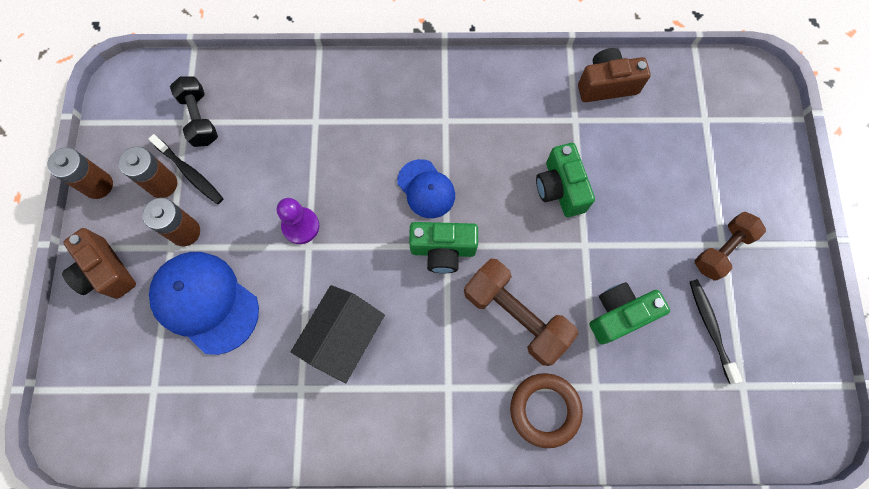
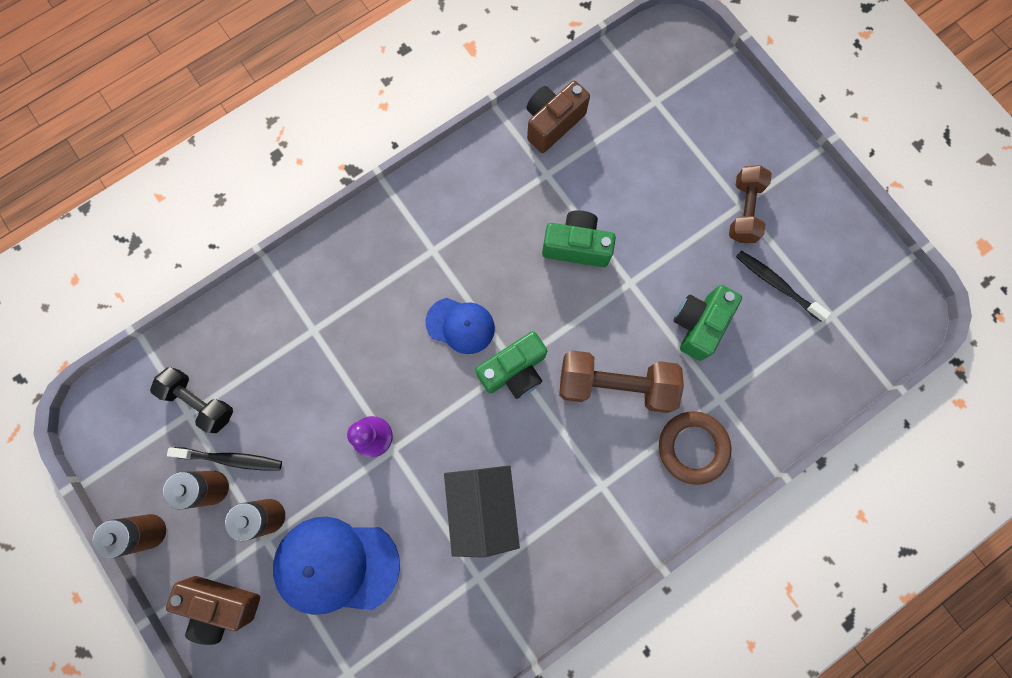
camera: 35 degrees left, 5 degrees up
green camera [536,143,595,217] -> green camera turned 150 degrees clockwise [542,210,616,267]

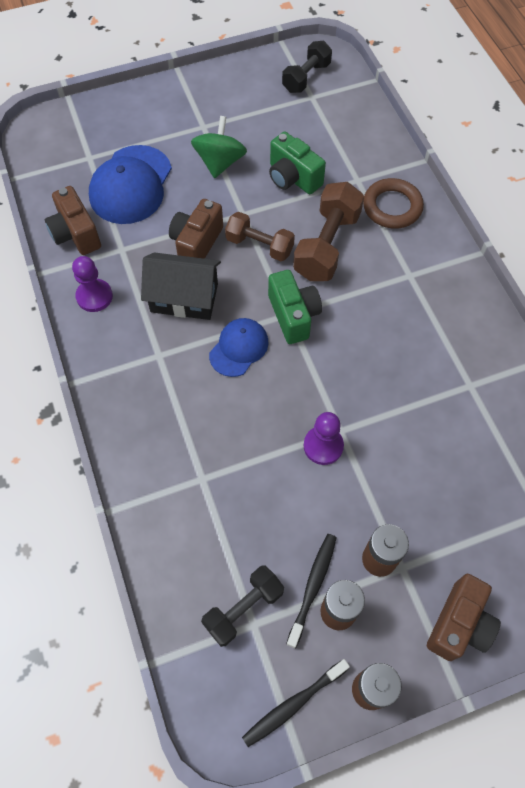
camera: 75 degrees left, 15 degrees down
blue cap [273,517,400,615] -> blue cap moved to [89,145,172,224]
black house [444,465,520,558] -> black house moved to [141,252,221,320]
green camera [542,210,616,267] -> brown camera [169,199,223,259]
brown dumbbell [729,165,772,243] -> brown dumbbell moved to [225,212,295,261]
black toothbrush [736,251,831,322] -> black toothbrush moved to [242,659,350,747]
none -> purple pawn [72,256,113,312]
none -> green spinning top [191,116,247,178]
none -> black dumbbell [282,41,332,93]

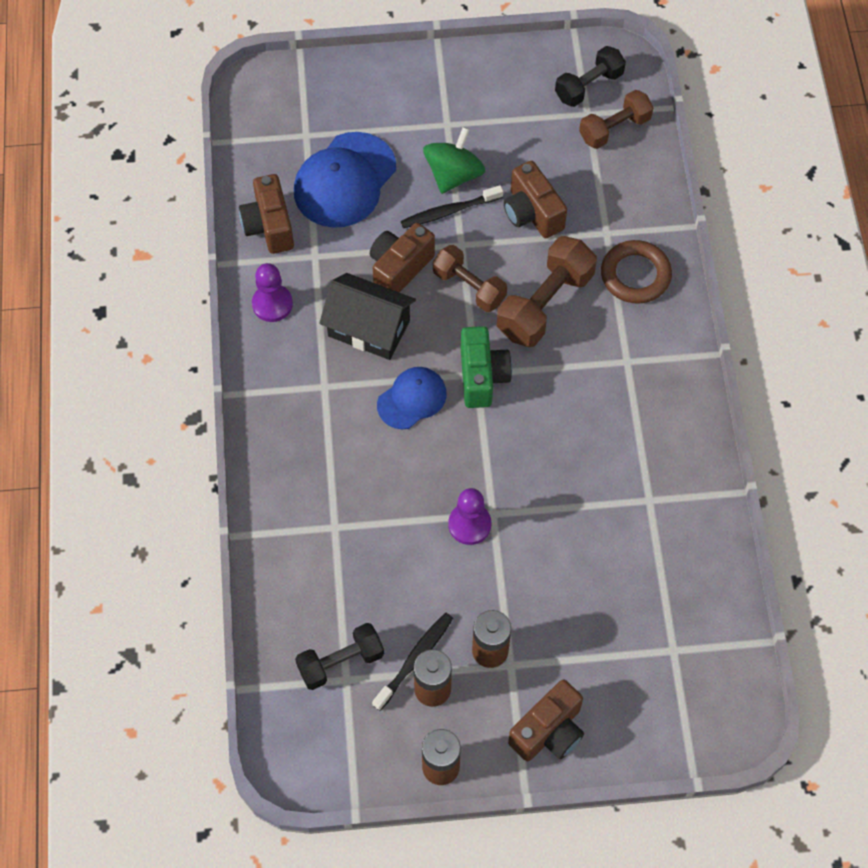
camera: 15 degrees right, 0 degrees up
black toothbrush [242,659,350,747] -> black toothbrush moved to [401,185,503,228]
green camera [269,132,326,194] -> brown camera [504,161,567,238]
none -> brown dumbbell [579,90,654,149]

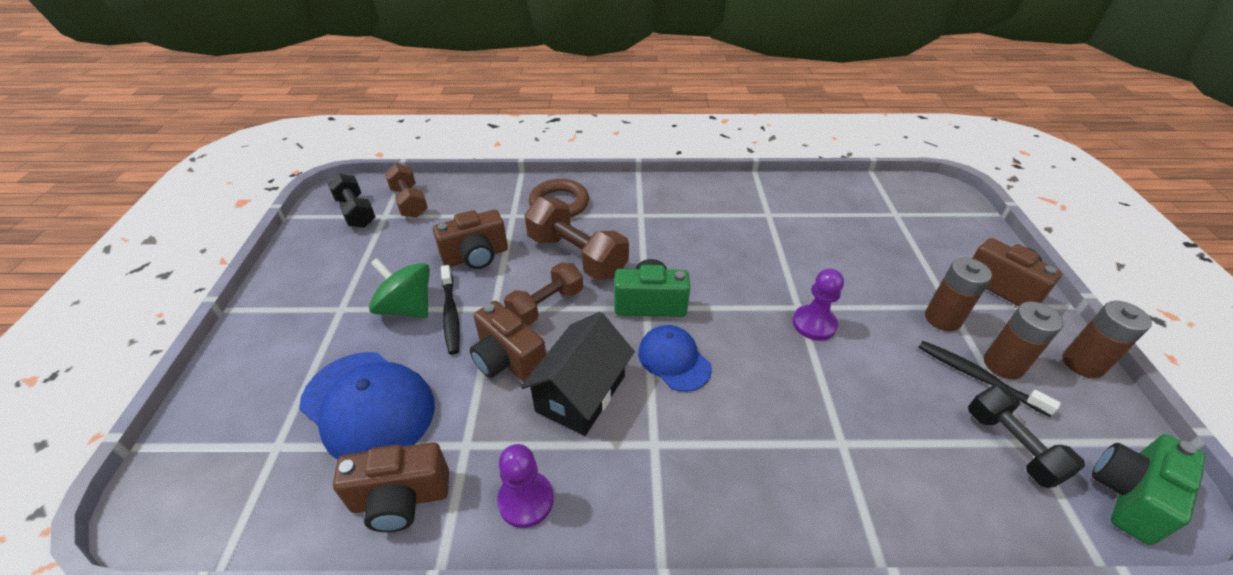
camera: 85 degrees left, 20 degrees down
none -> green camera [1092,434,1206,545]

